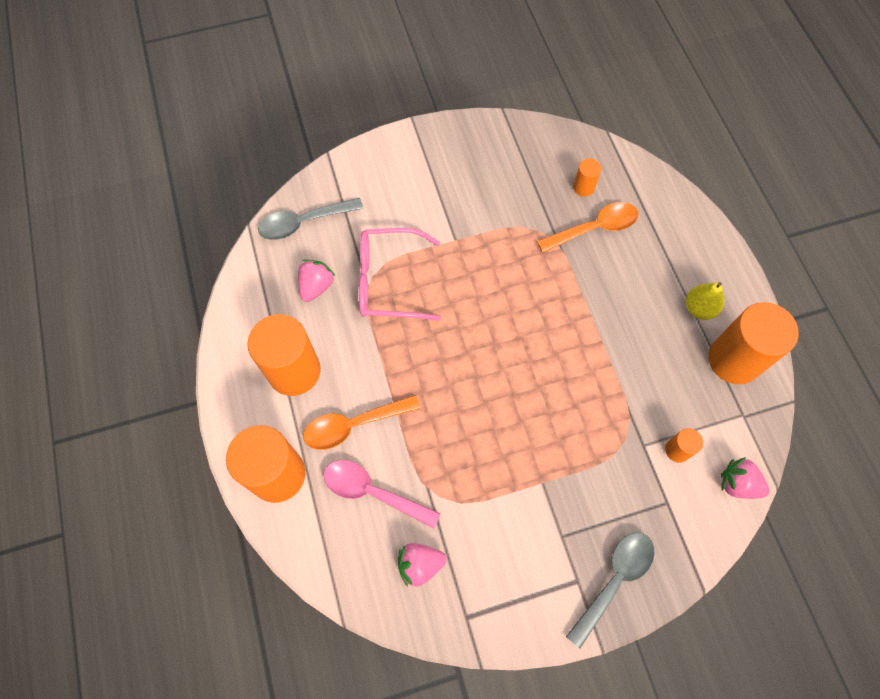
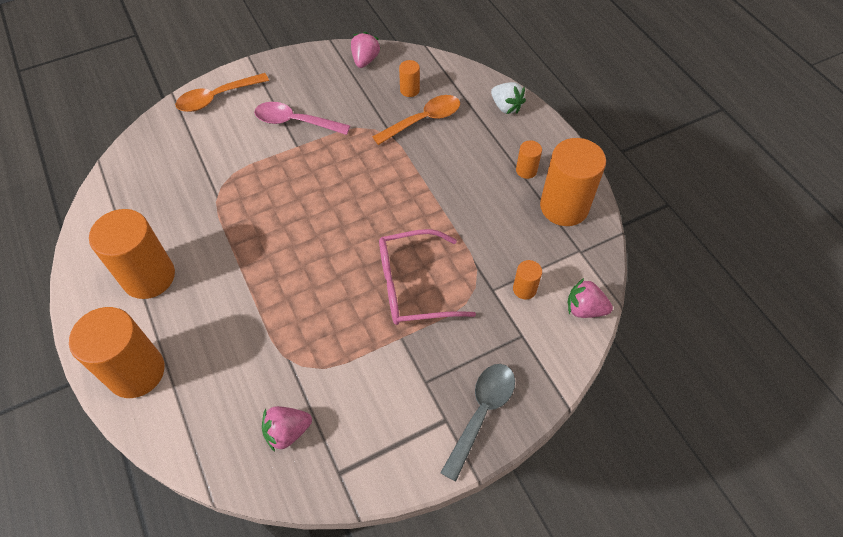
camera: 10 degrees left, 10 degrees down
grey spoon [258,198,364,240] -> none
pink strawberry [298,259,335,302] -> pink strawberry moved to [351,32,380,68]
orange spoon [303,395,421,450] -> orange spoon moved to [175,73,269,112]
pink spoon [323,460,441,529] -> pink spoon moved to [254,102,350,135]
pink glasses [359,228,441,321] -> pink glasses moved to [379,229,476,325]
yellow pear [686,282,724,320] -> orange cylinder [516,140,542,179]
none -> white strawberry [491,82,526,114]

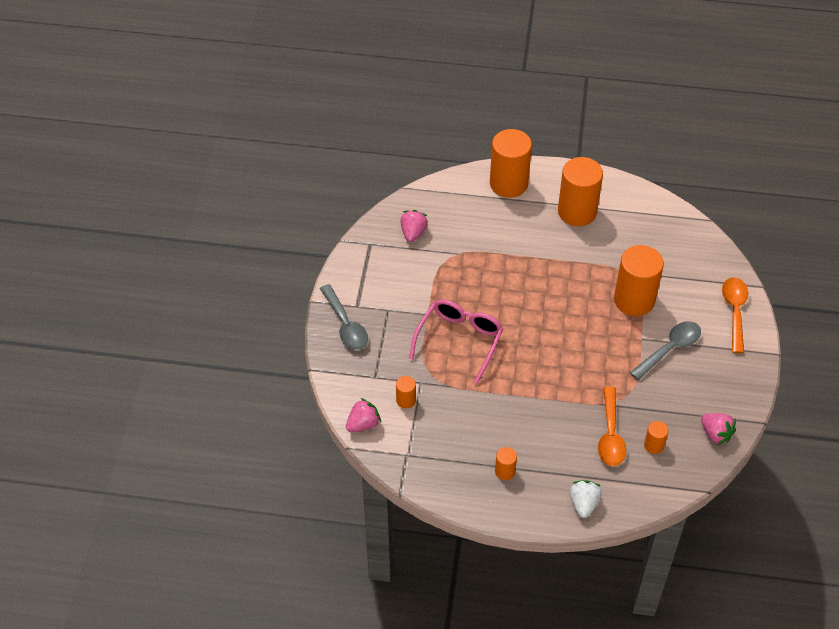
camera: 125 degrees right, 5 degrees down
pink spoon [254,102,350,135] -> grey spoon [630,321,701,380]
white strawberry [491,82,526,114] -> white strawberry turned 105 degrees clockwise [570,480,602,518]
orange cylinder [540,138,606,226] -> orange cylinder moved to [614,245,664,316]

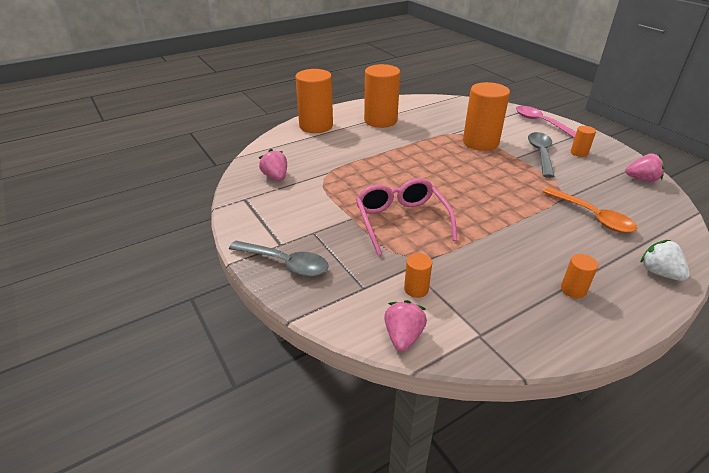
camera: 40 degrees left, 15 degrees down
orange cylinder [644,421,669,454] -> orange cylinder moved to [571,126,596,157]
orange spoon [722,277,748,353] -> pink spoon [516,106,576,138]

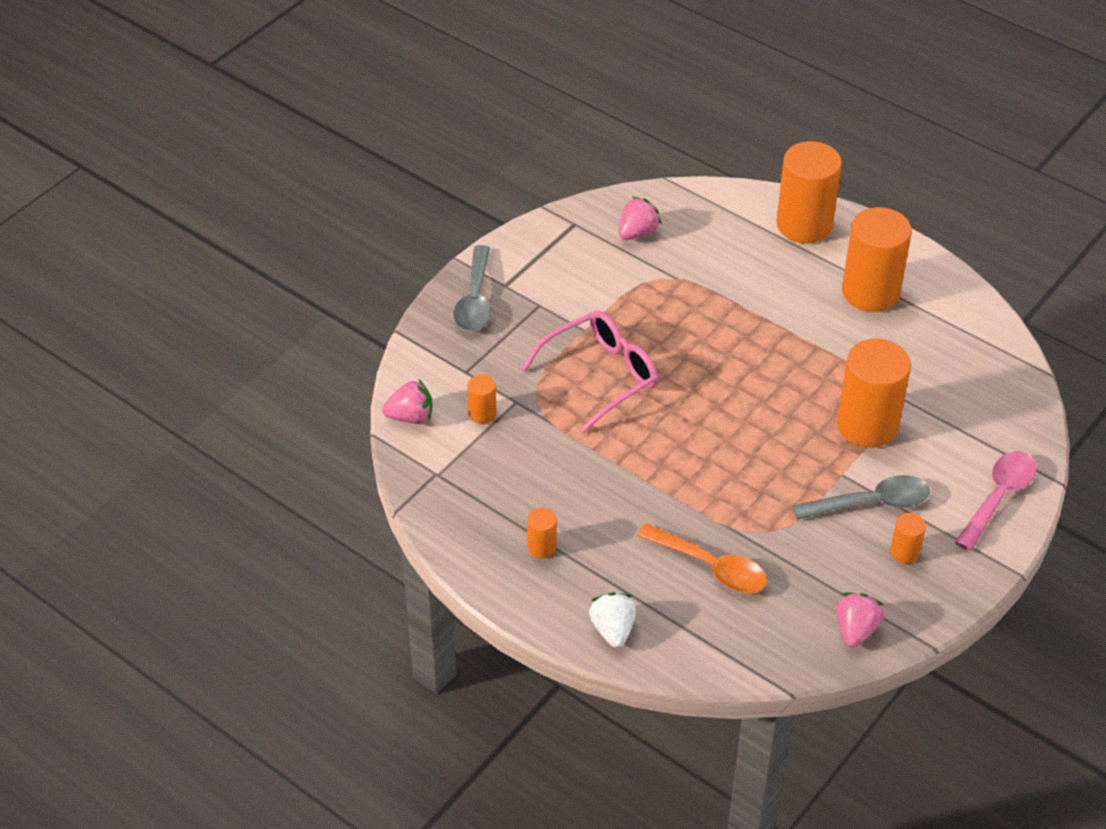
camera: 70 degrees right, 10 degrees up
orange spoon [543,187,637,233] -> orange spoon turned 90 degrees counterclockwise [637,523,767,593]
pink strawberry [625,154,665,182] -> pink strawberry turned 150 degrees counterclockwise [836,593,884,648]
white strawberry [640,240,690,281] -> white strawberry turned 45 degrees counterclockwise [589,592,636,648]

